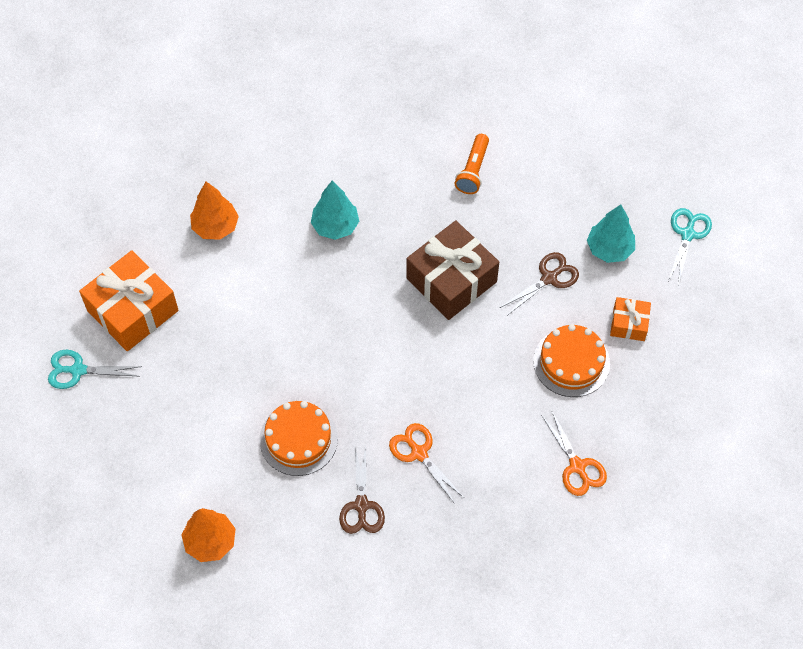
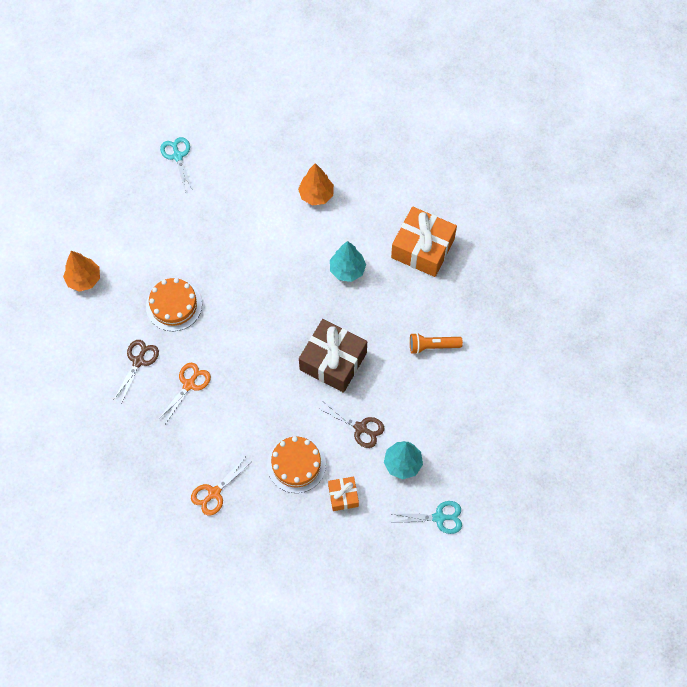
camera: 70 degrees right, 5 degrees up
orange gift [79,250,179,351] -> orange gift moved to [391,206,457,277]
brown scissors [339,446,385,534] -> brown scissors turned 135 degrees clockwise [114,340,159,403]

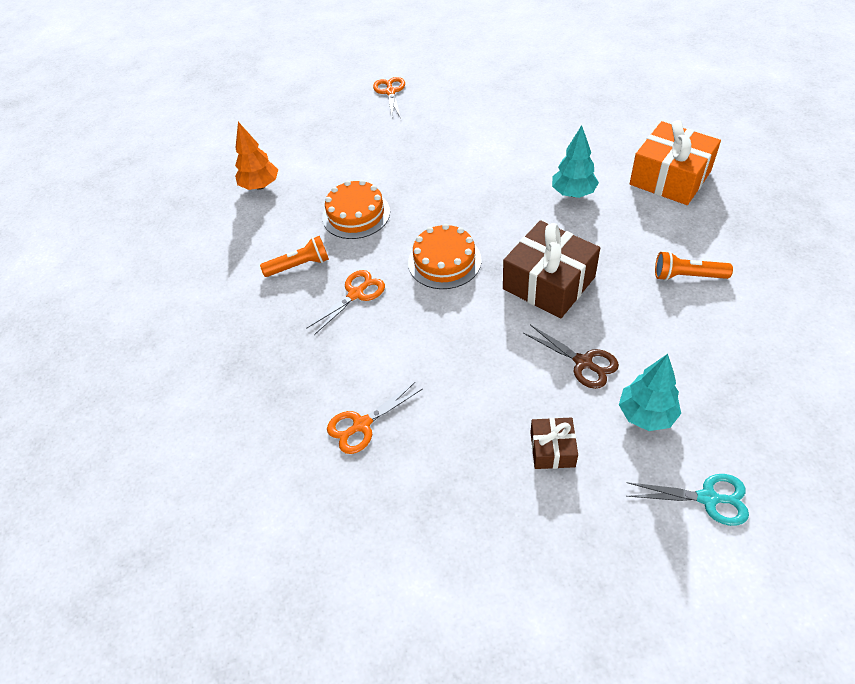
camera: 15 degrees right, 15 degrees down
brown scissors [114,340,159,403] -> orange flashlight [260,236,329,277]
turquoise scissors [160,137,193,193] -> orange scissors [373,77,405,118]
orange cake [267,436,326,493] -> orange cake moved to [408,224,482,289]
orange tree [298,163,334,205] -> none
orange gift [328,477,359,511] -> brown gift [530,417,578,469]

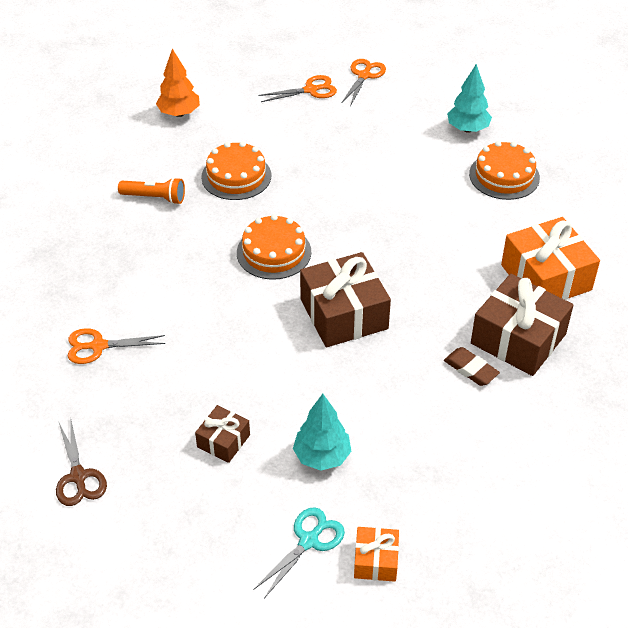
camera: 25 degrees right, 5 degrees down
orange scissors [306,270,385,335] -> orange scissors moved to [259,75,337,102]
brown scissors [523,325,619,389] -> brown scissors moved to [56,421,107,506]
turquoise tree [552,125,599,198] -> turquoise tree moved to [447,64,492,133]
turquoise scissors [626,474,749,526] -> turquoise scissors turned 90 degrees counterclockwise [253,507,345,598]
orange flashlight [655,251,733,281] -> brown eraser [444,347,500,386]
none -> orange gift [354,527,399,582]
none -> orange cake [469,141,540,200]
none -> brown gift [471,274,574,376]

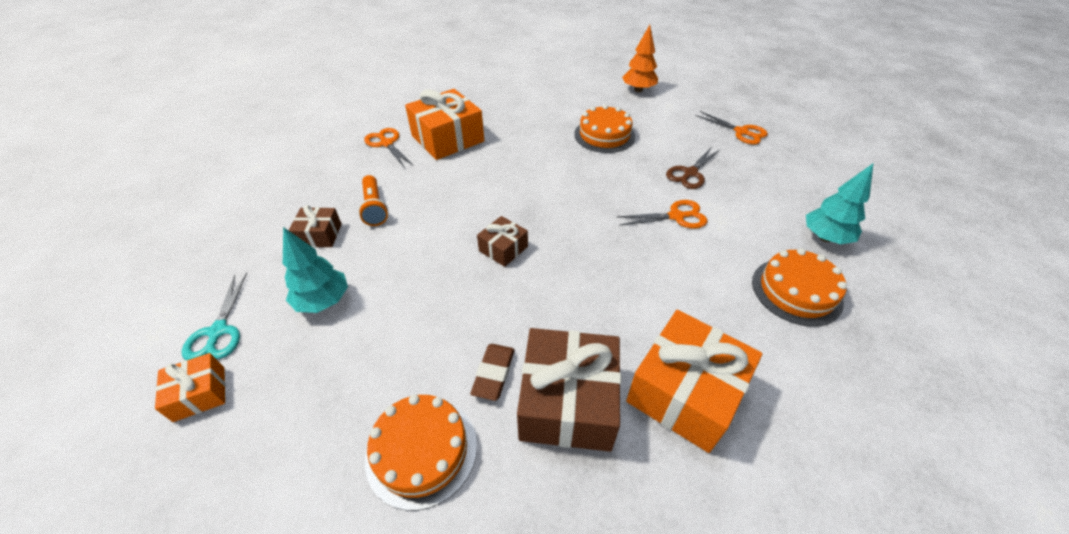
camera: 60 degrees right, 0 degrees up
brown scissors [56,421,107,506] -> brown scissors moved to [666,148,720,189]
orange flashlight [118,177,185,205] -> orange flashlight moved to [358,175,388,226]
orange cake [237,214,311,280] -> orange cake moved to [365,395,477,511]
turquoise scissors [253,507,345,598] -> turquoise scissors turned 75 degrees clockwise [182,273,247,360]
brown gift [300,252,391,347] -> brown gift [477,216,528,267], size x0.51
orange scissors [342,59,386,106] -> orange scissors moved to [617,200,707,229]
none -> orange gift [405,89,484,160]

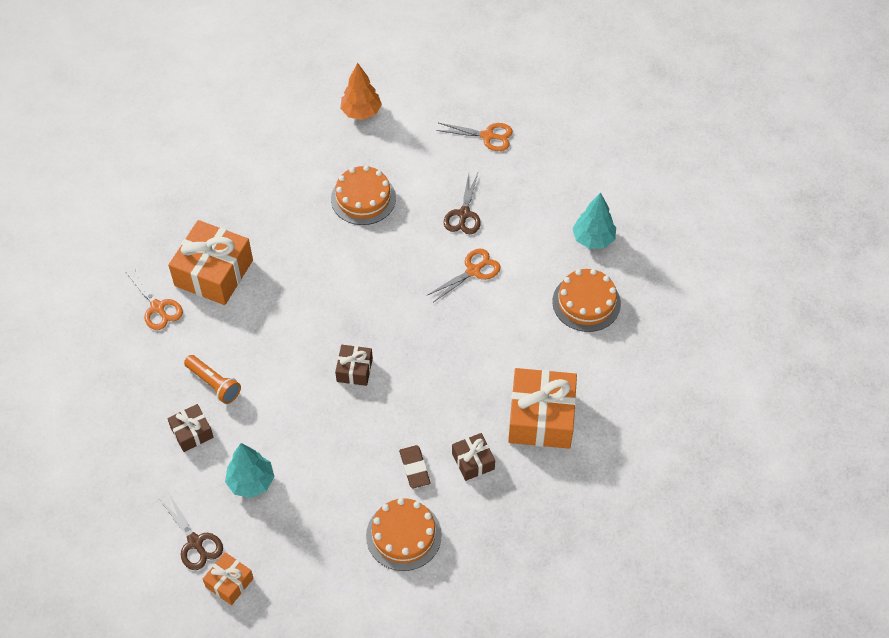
camera: 30 degrees left, 10 degrees up
turquoise scissors [182,273,247,360] -> brown scissors [160,494,223,570]
orange scissors [364,128,414,168] -> orange scissors turned 150 degrees counterclockwise [127,267,183,330]
brown gift [517,328,621,452] -> brown gift [452,433,495,481], size x0.51

